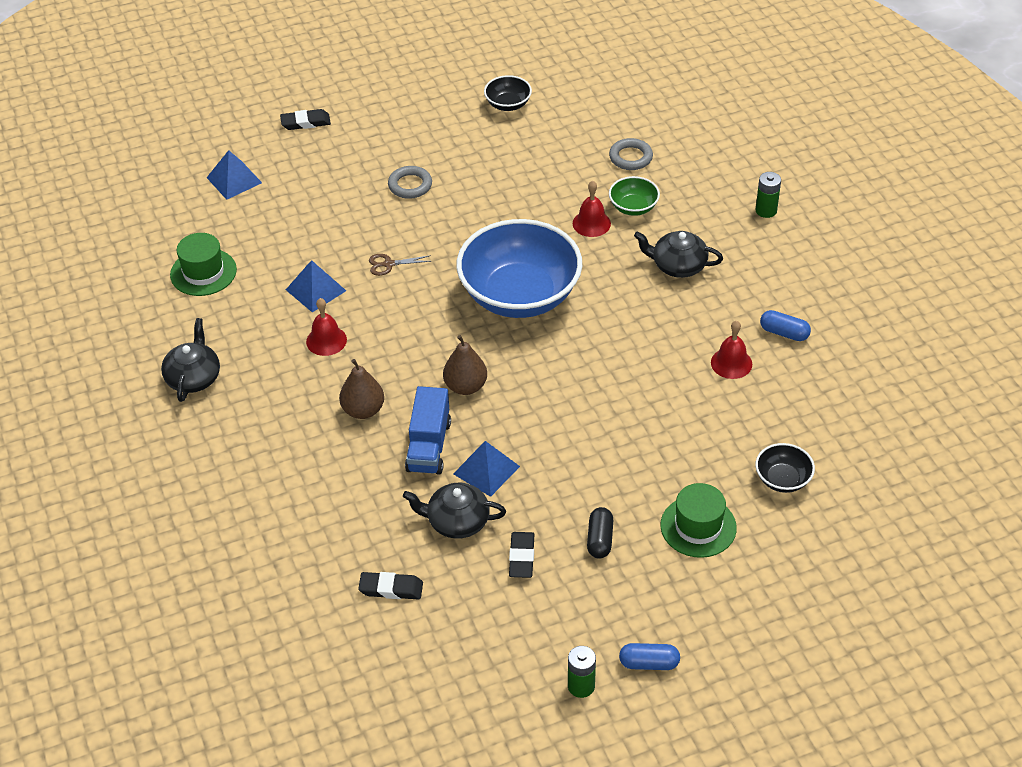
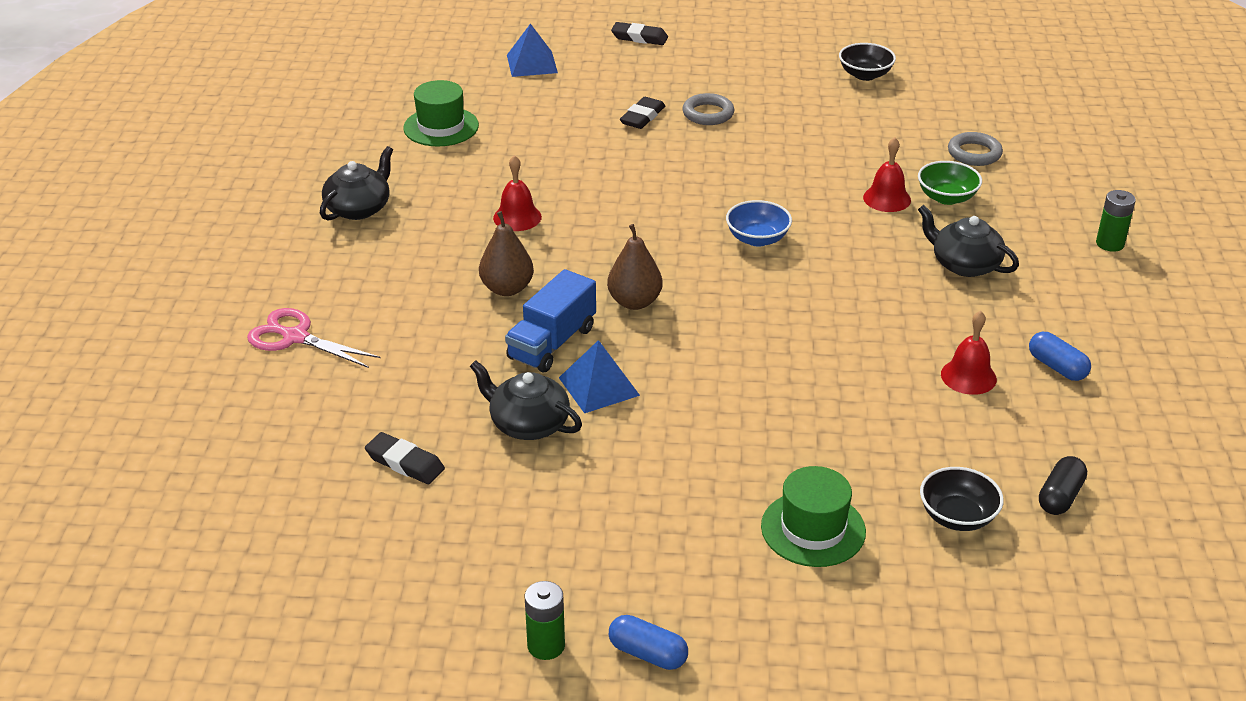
camera: 25 degrees right, 10 degrees down
blue pyramid [286,260,346,312] -> none
brown scissors [369,254,431,276] -> none
blue bowl [456,219,582,318] -> blue bowl [726,200,792,247], size x0.43
black eraser [509,532,534,578] -> black eraser moved to [620,97,665,129]
black capsule [587,507,613,558] -> black capsule moved to [1039,456,1087,515]
none -> pink scissors [247,308,380,368]

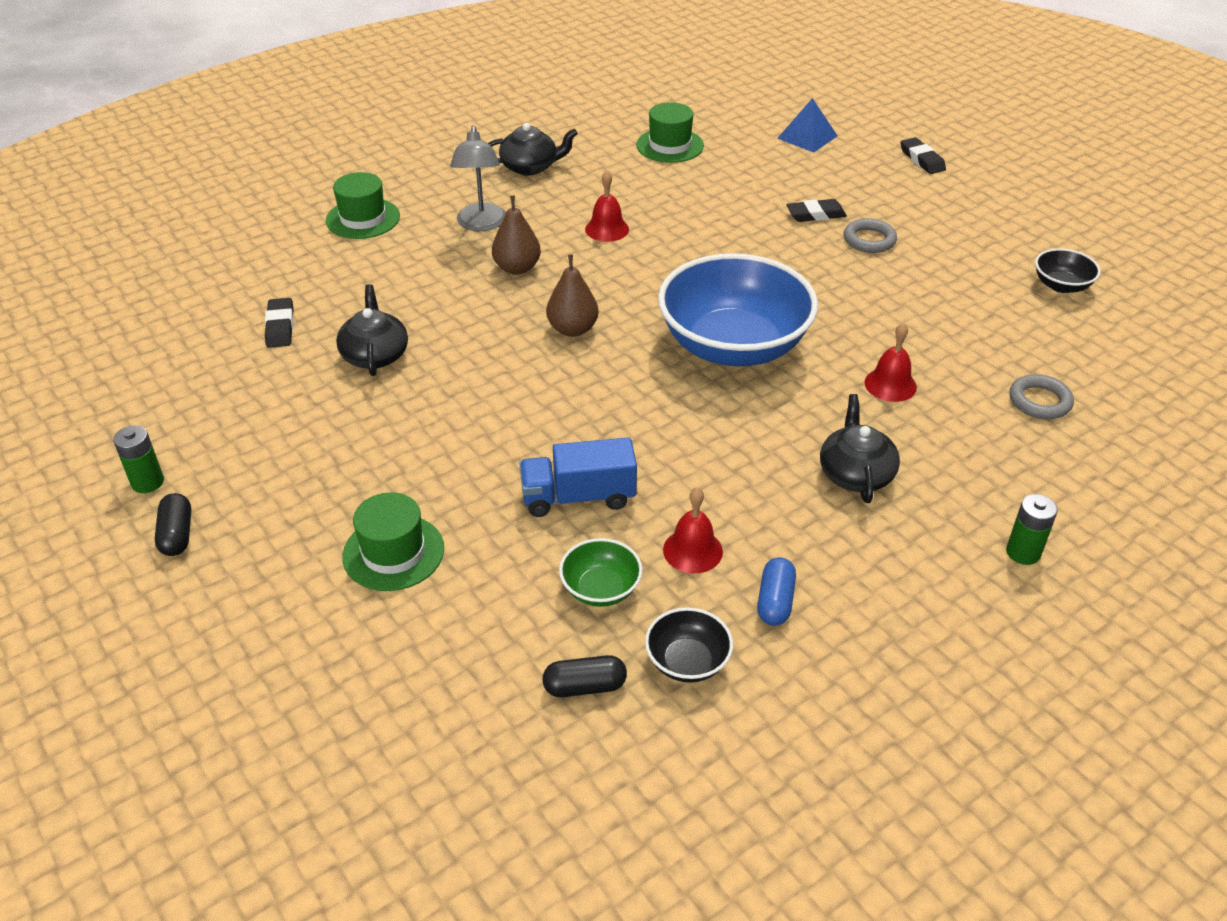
camera: 50 degrees right, 5 degrees up
pink scissors [247,308,380,368] -> green hat [326,172,400,239]
blue truck [505,269,596,372] -> blue truck moved to [519,437,637,517]
blue pyramid [559,340,640,413] -> none
blue capsule [609,615,688,670] -> black capsule [155,493,191,556]
blue bowl [726,200,792,247] -> blue bowl [658,253,818,366], size x2.33
green bowl [918,161,982,205] -> green bowl moved to [559,538,643,607]
black bowl [920,467,1004,531] -> black bowl moved to [645,607,733,683]
none -> grey lamp [450,126,506,231]

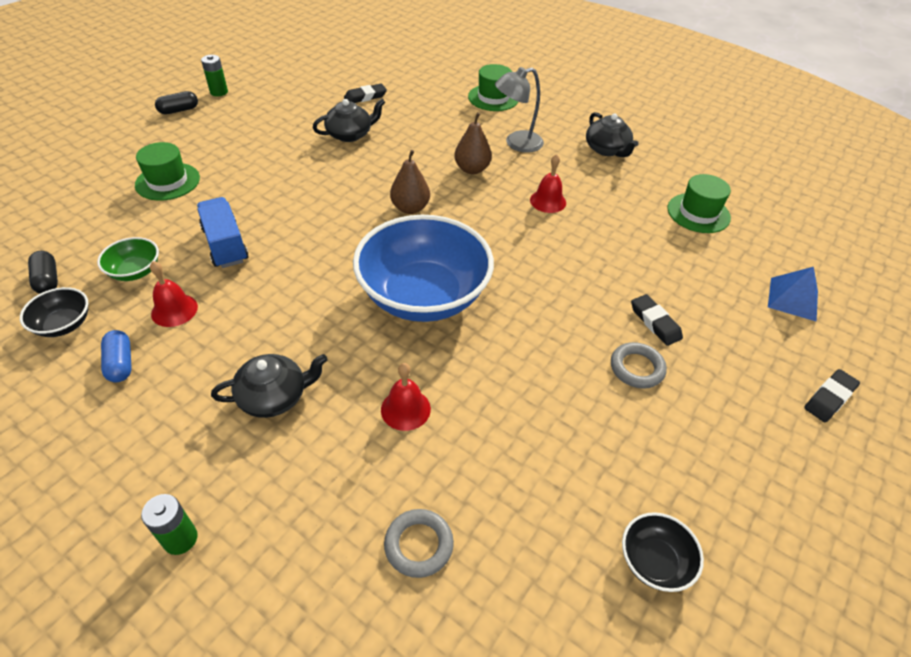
camera: 70 degrees right, 5 degrees up
blue capsule [757,557,796,626] -> blue capsule turned 75 degrees clockwise [101,330,132,382]

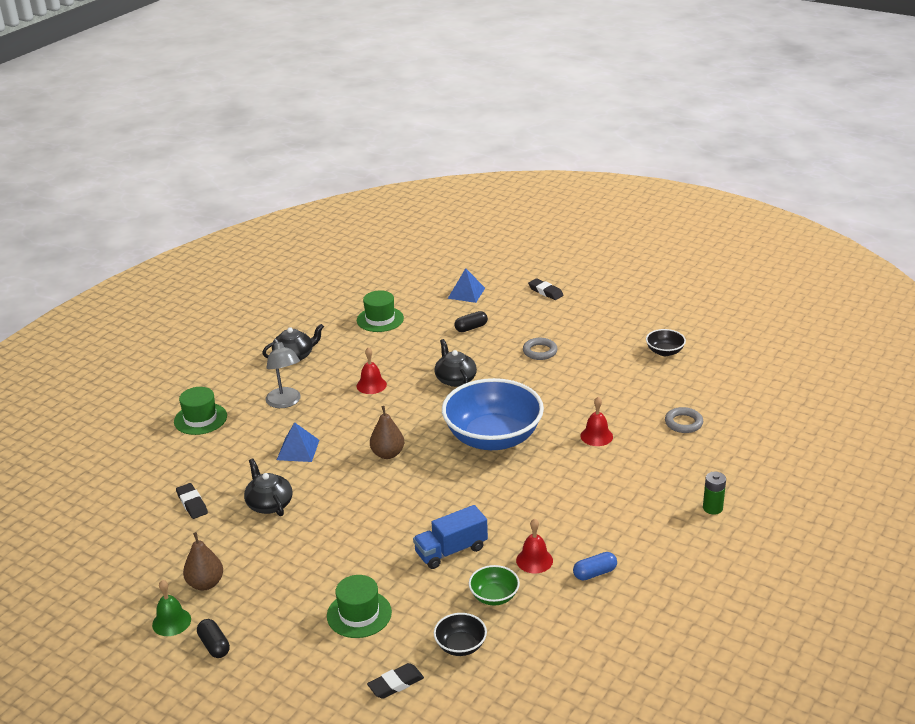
camera: 90 degrees left, 15 degrees down
black bowl [20,287,88,337] -> black bowl moved to [434,613,487,656]
black capsule [28,251,58,294] -> black capsule moved to [454,311,488,332]
green battery [201,55,228,96] -> green bell [152,580,191,636]
black teapot [211,354,328,418] -> black teapot moved to [435,339,477,387]
brown pear [454,112,492,174] -> brown pear moved to [183,532,223,590]
black eraser [631,294,683,346] -> black eraser moved to [367,663,424,699]
none -> blue pyramid [277,422,319,462]

